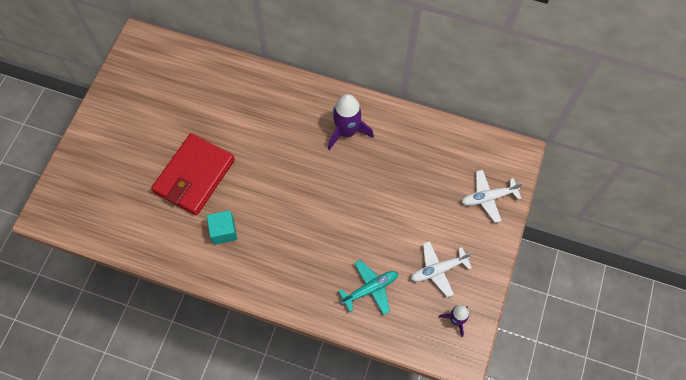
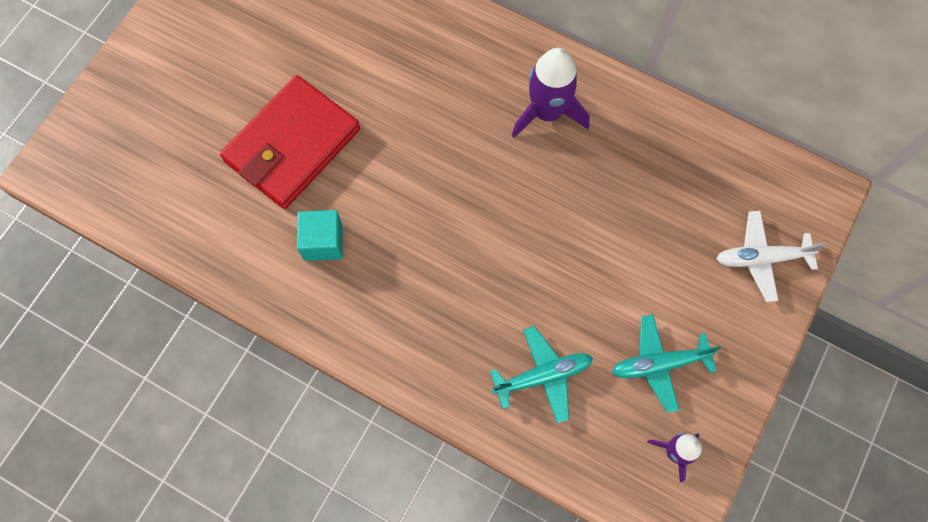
camera: 10 degrees right, 5 degrees up
white plane [411,241,472,297] -> turquoise plane [612,314,721,413]

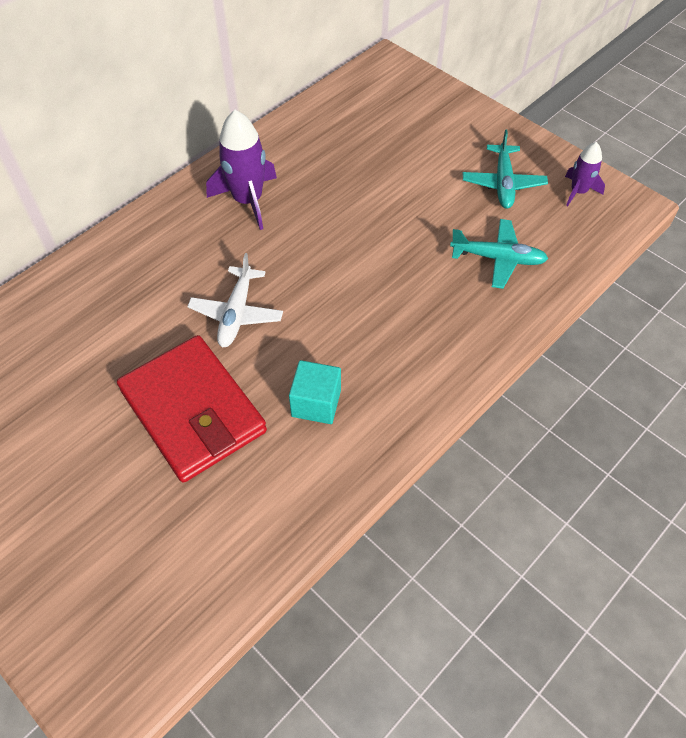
camera: 75 degrees left, 15 degrees down
turquoise plane [490,326,593,423] -> turquoise plane turned 105 degrees clockwise [450,219,548,289]
white plane [716,211,826,302] -> white plane moved to [187,253,283,347]

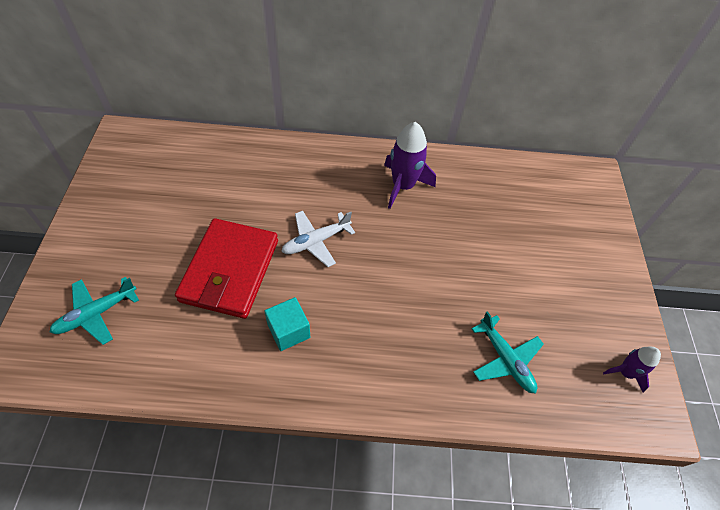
camera: 45 degrees right, 0 degrees up
turquoise plane [463,130,548,209] -> turquoise plane moved to [50,277,139,345]

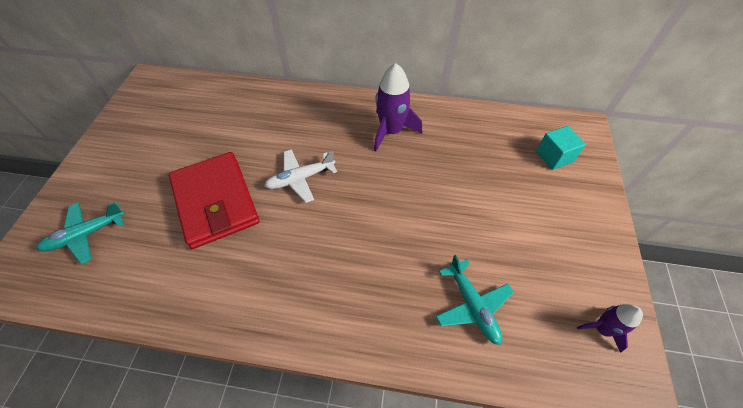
camera: 10 degrees right, 0 degrees up
red wallet [175,218,278,319] -> red wallet turned 45 degrees counterclockwise [169,152,259,249]
turquoise cube [264,297,310,351] -> turquoise cube moved to [536,126,586,170]

